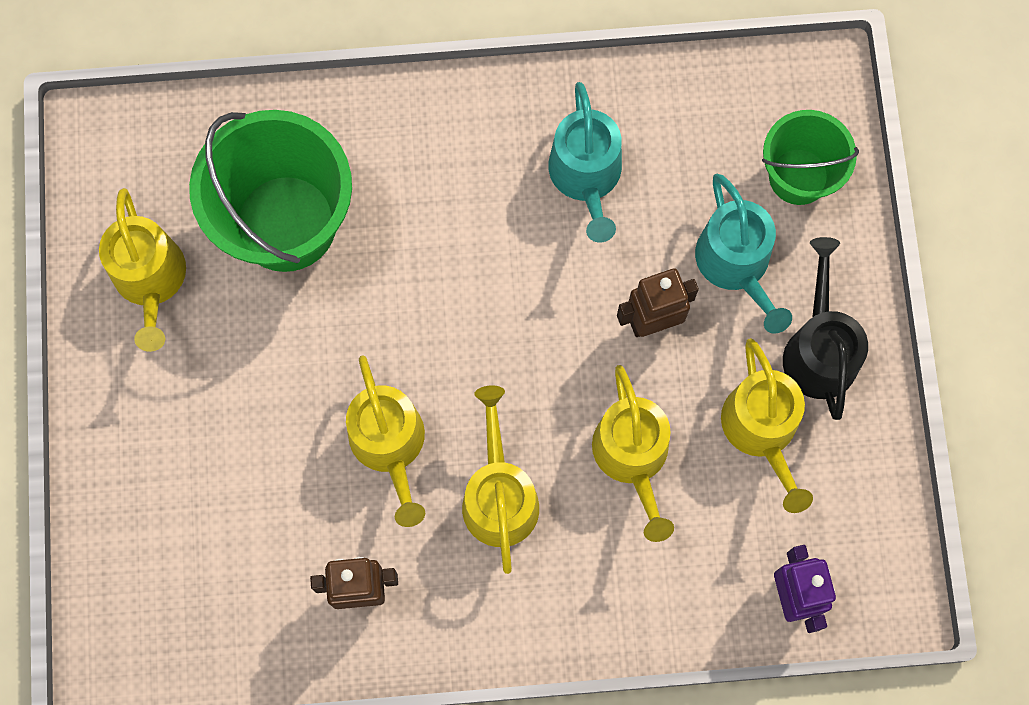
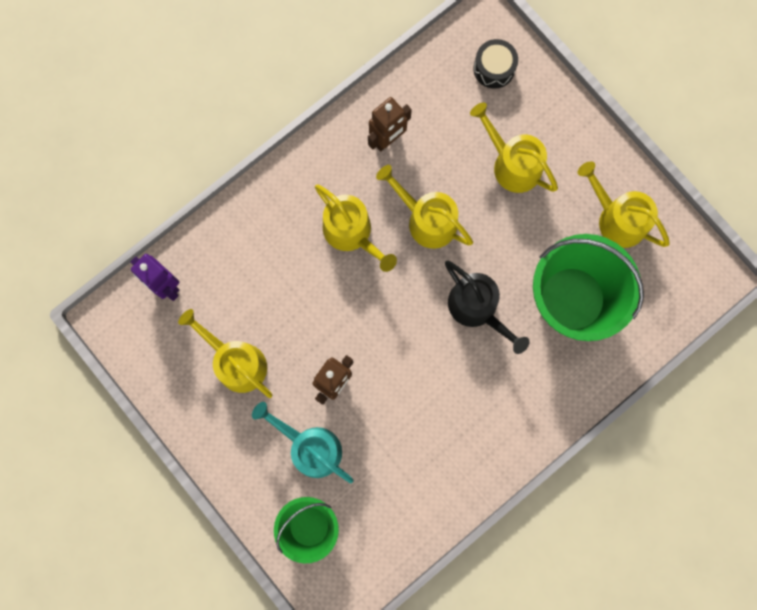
camera: 145 degrees right, 5 degrees up
turquoise watering can [548,82,622,242] -> none
yellow watering can [592,365,674,542] -> yellow watering can moved to [470,102,558,193]
black watering can [783,237,868,420] -> black watering can moved to [445,261,530,354]
none -> black drum [474,39,518,89]

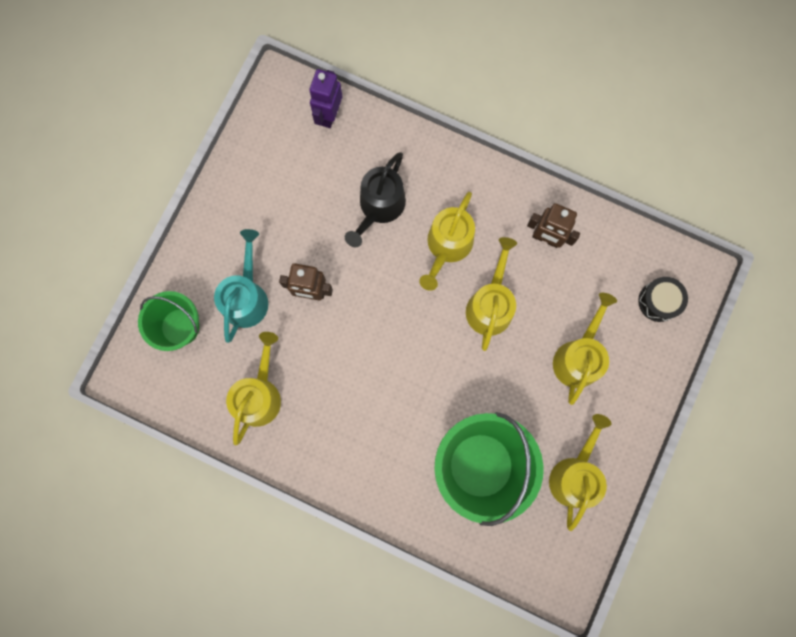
camera: 65 degrees right, 0 degrees up
yellow watering can [178,309,272,398] -> yellow watering can moved to [226,332,281,445]
black watering can [445,261,530,354] -> black watering can moved to [345,152,406,248]

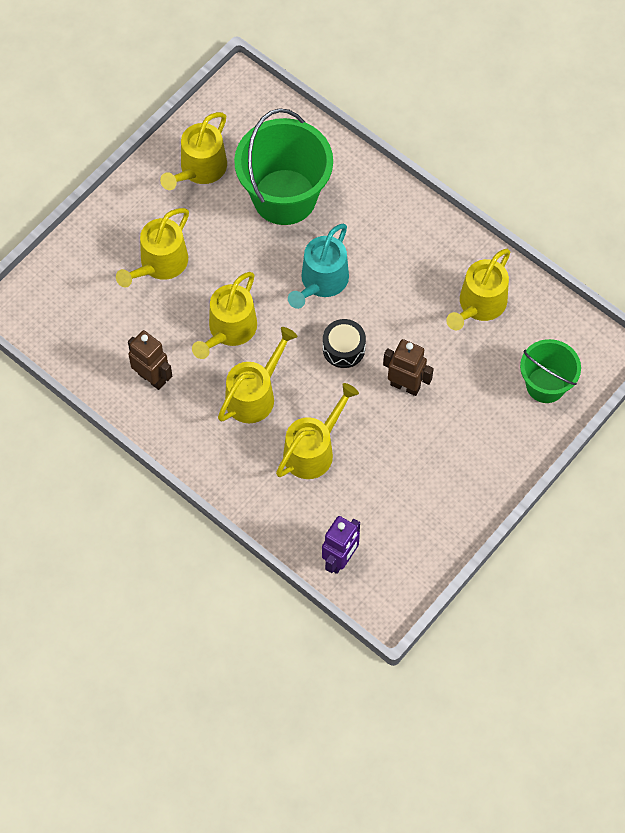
camera: 165 degrees left, 15 degrees down
turquoise watering can [214,229,268,343] -> turquoise watering can moved to [288,224,349,309]
black watering can [345,152,406,248] -> yellow watering can [276,383,359,479]
black drum [638,277,688,322] -> black drum moved to [323,319,366,368]

